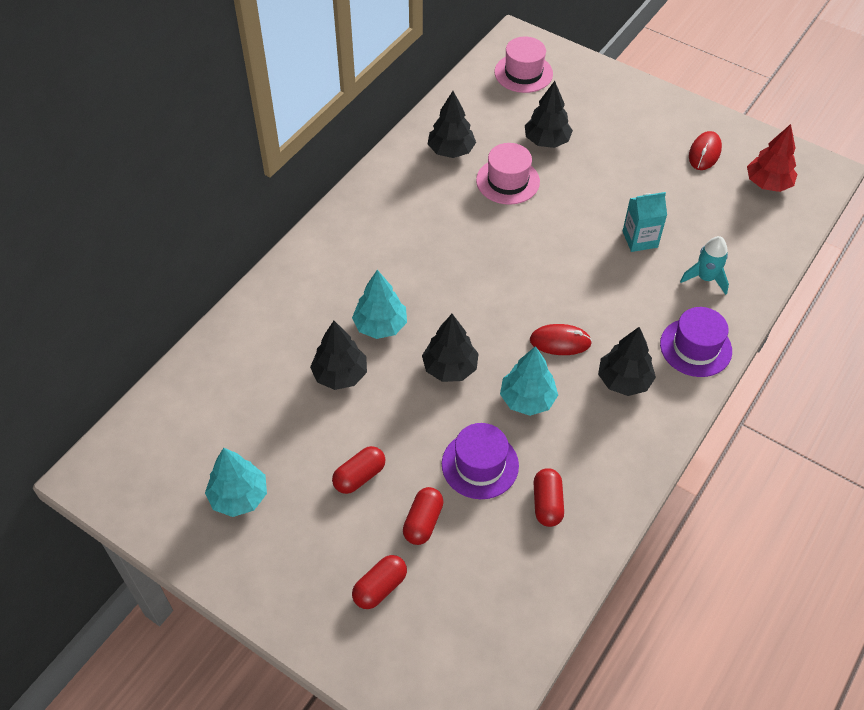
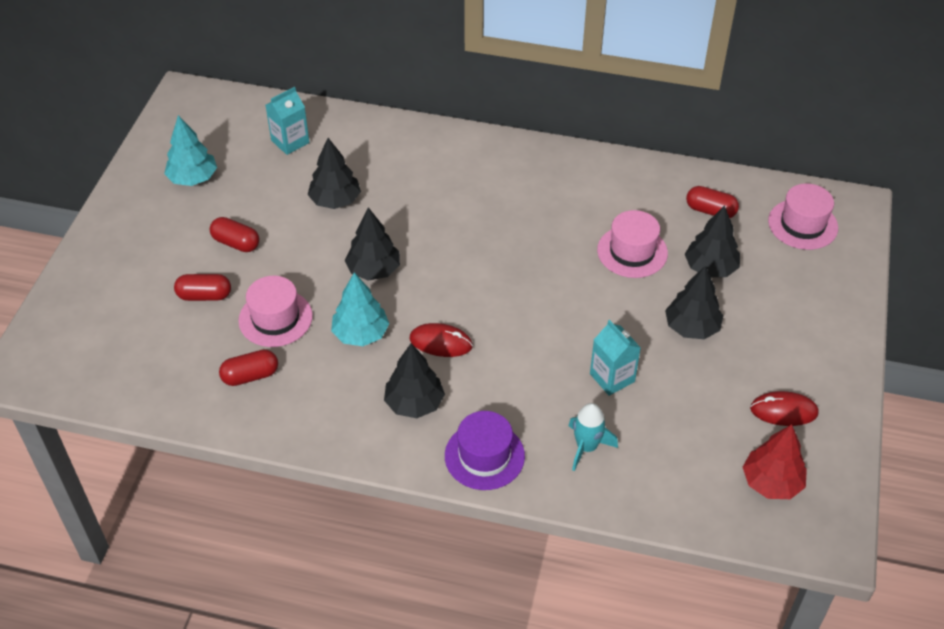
camera: 70 degrees right, 5 degrees down
turquoise tree [352,270,407,339] -> none
red capsule [352,555,407,609] -> red capsule moved to [686,186,739,218]
black tree [428,91,476,158] -> black tree moved to [665,266,723,339]
purple hat [442,423,519,499] -> pink hat [238,276,313,347]
red mouse [530,324,592,355] -> red mouse turned 60 degrees counterclockwise [410,323,473,357]
none -> turquoise carton [265,87,309,155]

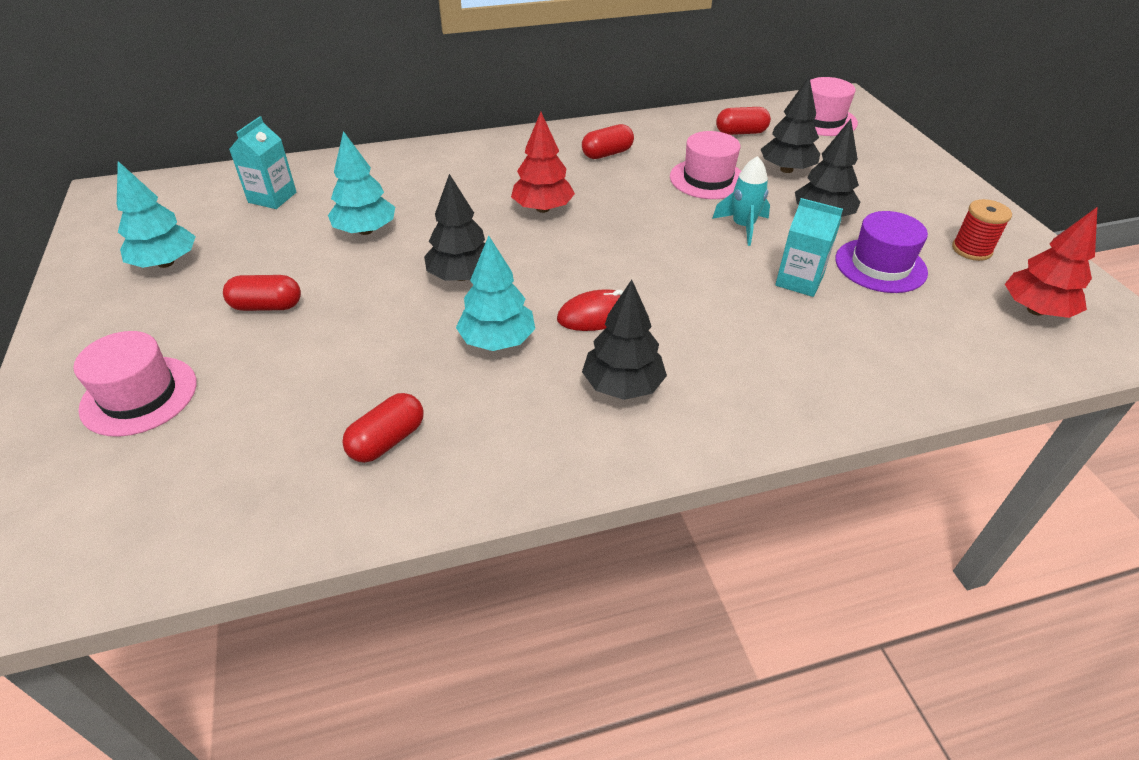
camera: 30 degrees left, 5 degrees down
red capsule [174,274,231,301] -> red capsule moved to [582,124,634,159]
pink hat [238,276,313,347] -> pink hat moved to [74,331,197,437]
black tree [308,138,361,209] -> turquoise tree [328,131,395,235]
purple hat [445,411,525,490] -> purple hat moved to [835,211,928,293]
turquoise rocket [569,403,618,471] -> turquoise rocket moved to [712,156,770,246]
red mouse [750,391,819,426] -> red spool [952,199,1012,261]
none -> red tree [511,112,575,213]

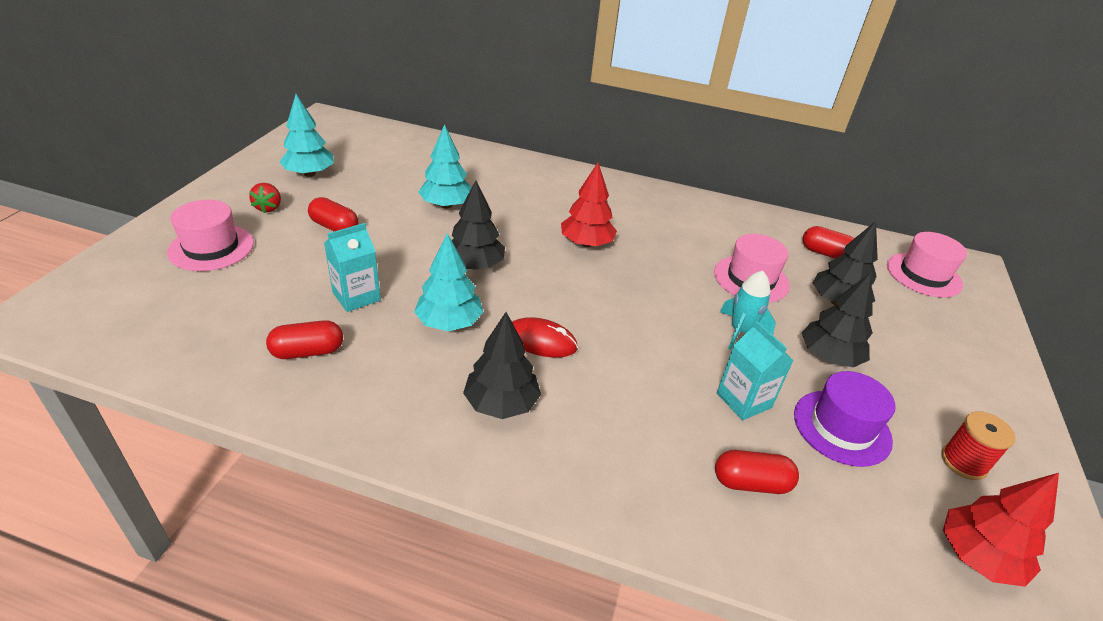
camera: 30 degrees right, 5 degrees down
turquoise carton [229,116,297,209] -> turquoise carton moved to [324,223,381,312]
red capsule [582,124,634,159] -> red capsule moved to [715,450,799,494]
none -> red strawberry [249,183,281,213]

